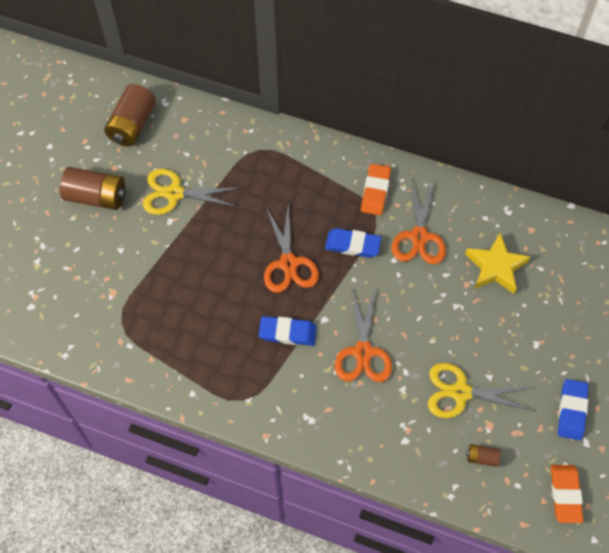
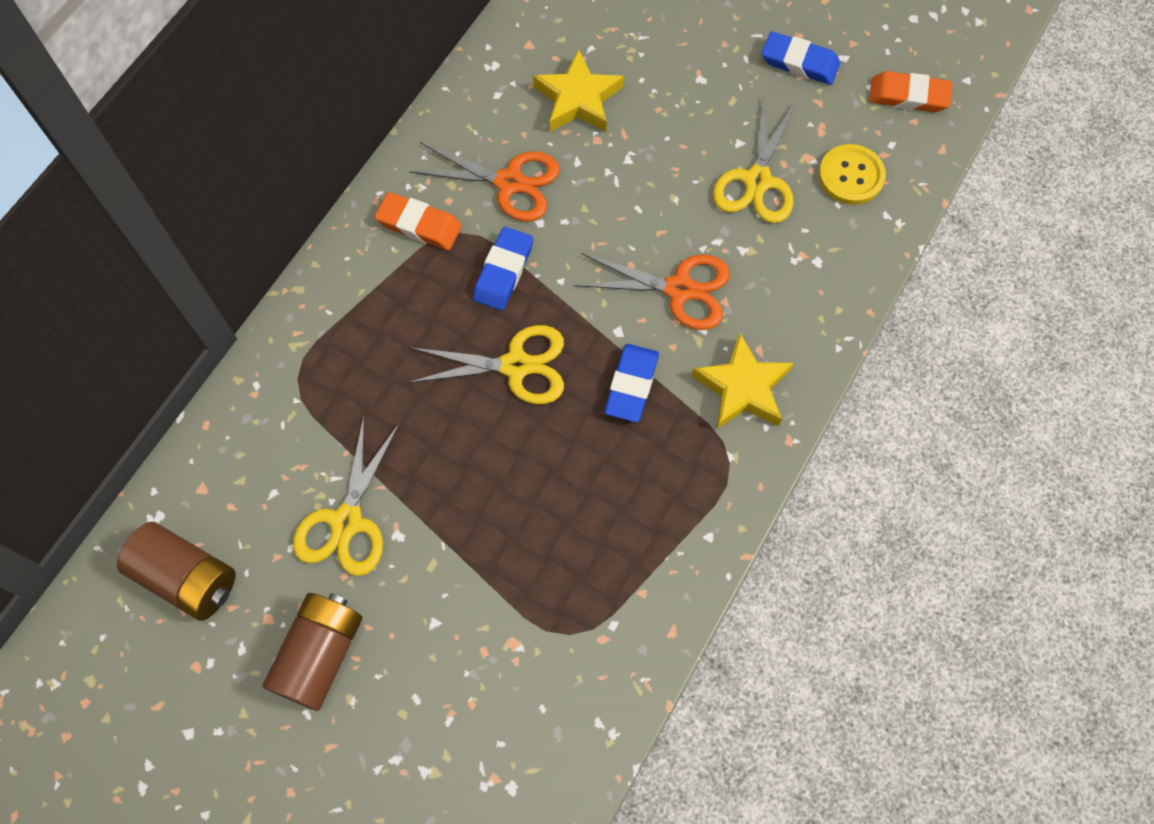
camera: 80 degrees left, 5 degrees up
orange scissors [264,203,319,293] -> yellow scissors [408,325,564,404]
brown battery [466,444,501,467] -> yellow button [819,144,886,205]
none -> yellow star [692,333,794,430]

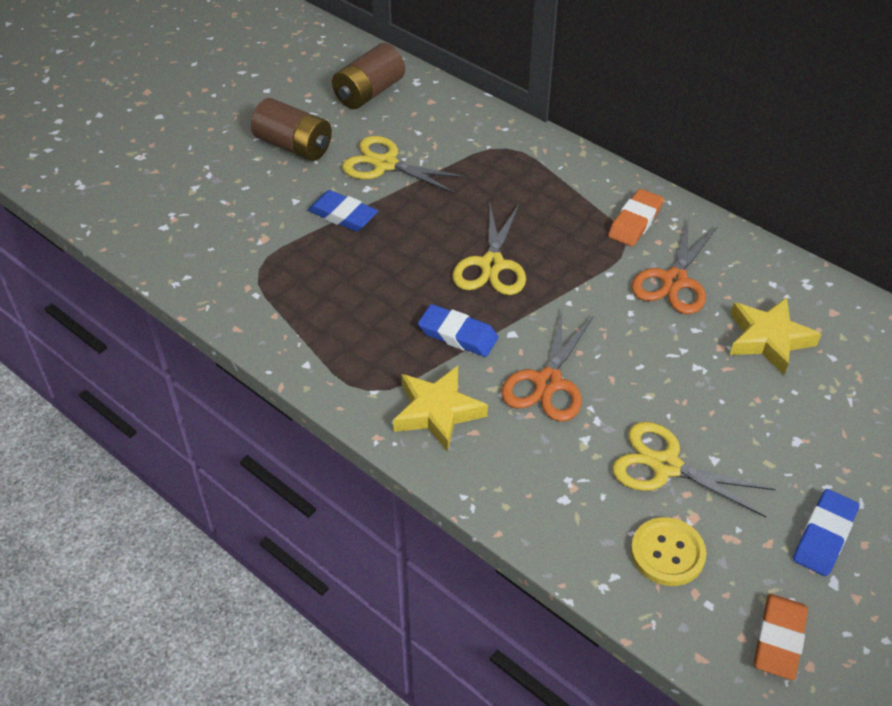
camera: 100 degrees right, 20 degrees down
blue eraser [473,227,533,311] -> blue eraser moved to [308,190,378,231]

